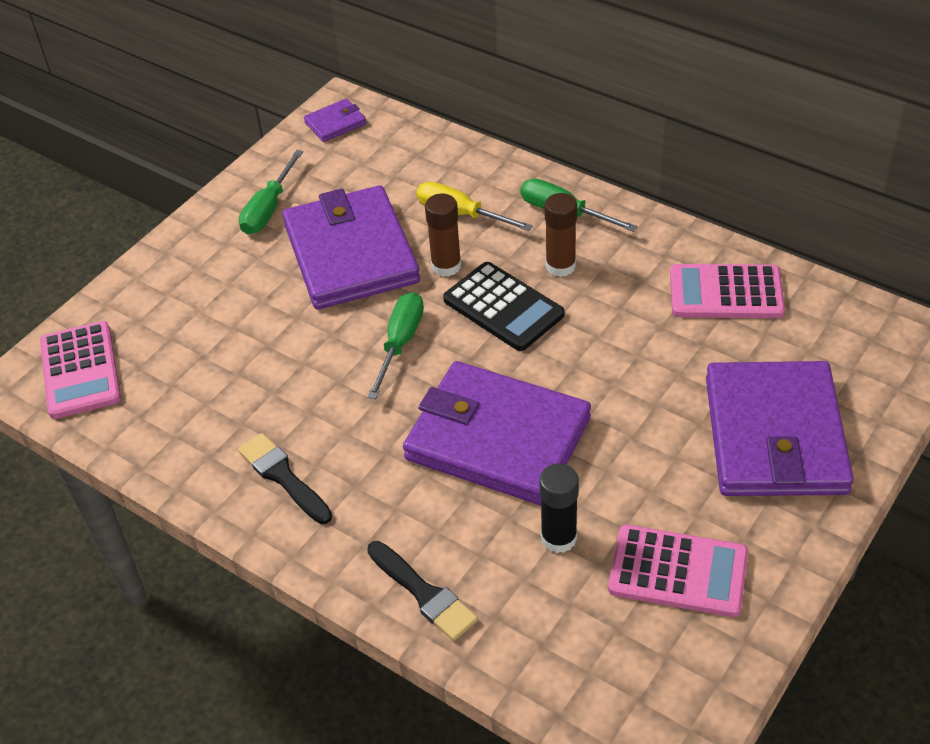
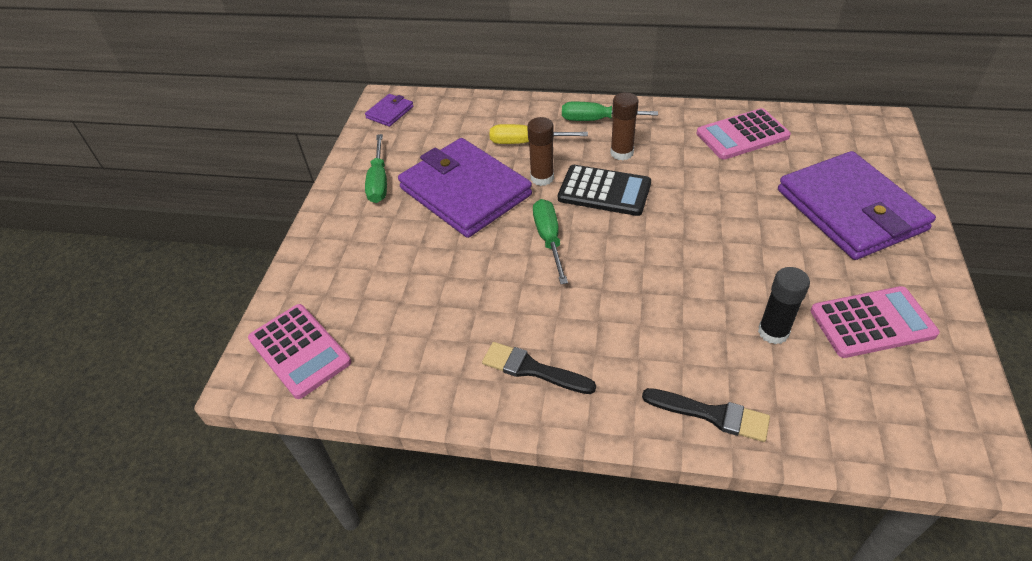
camera: 25 degrees left, 0 degrees up
purple wallet [403,361,591,506] -> none

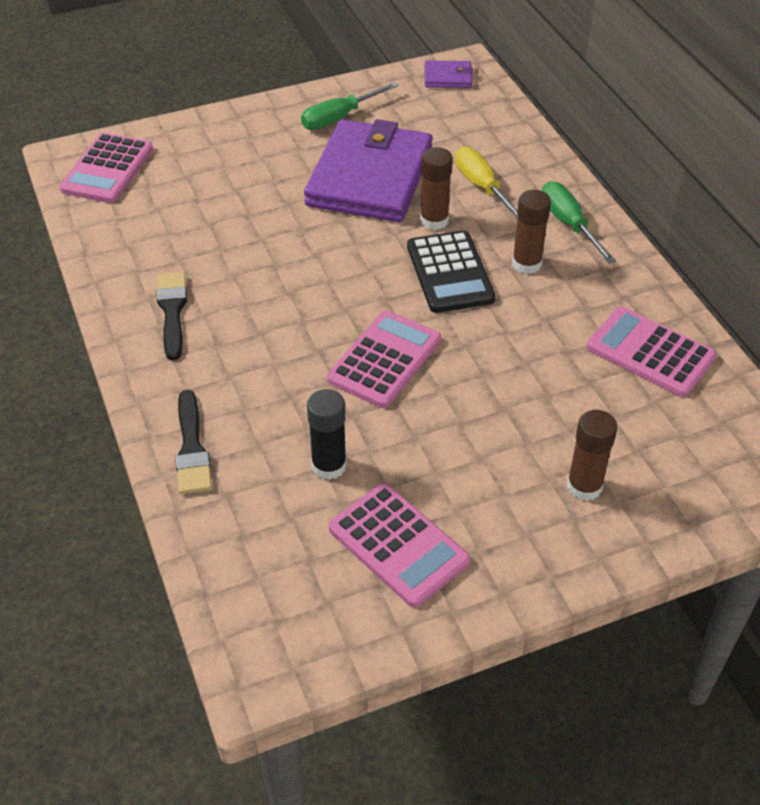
camera: 55 degrees right, 0 degrees up
green screwdriver [533,199,568,284] -> none
purple wallet [778,151,936,260] -> brown glue stick [567,410,617,501]
none -> pink calculator [327,310,441,408]

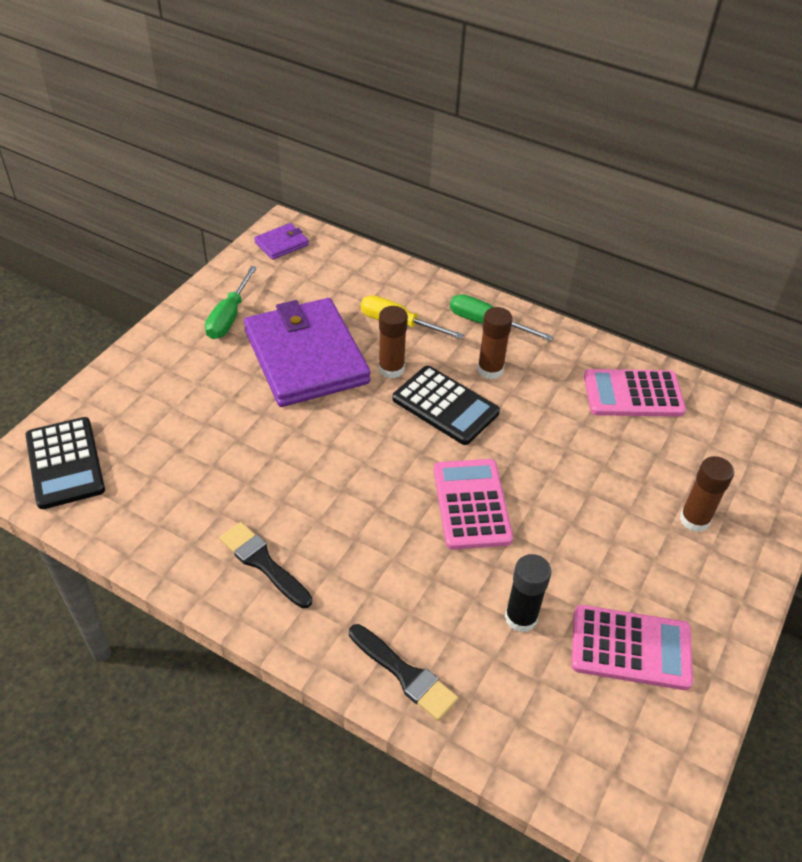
camera: 40 degrees left, 0 degrees up
pink calculator [59,132,153,203] -> black calculator [26,417,105,509]

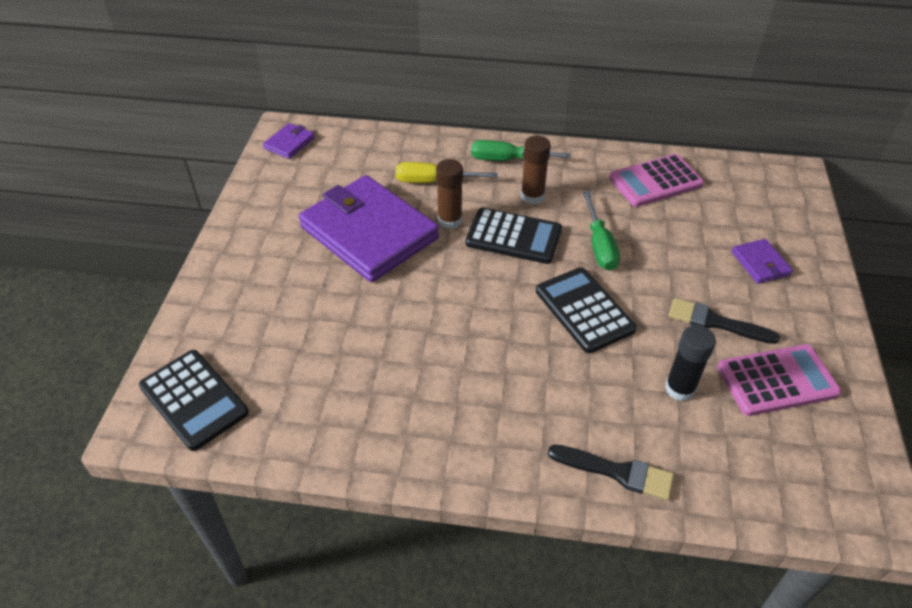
camera: 20 degrees left, 0 degrees up
green screwdriver [205,266,257,339] -> green screwdriver moved to [583,191,620,271]
black brush [220,522,312,608] -> black brush moved to [668,298,780,344]
pink calculator [434,459,513,550] -> black calculator [536,267,636,353]
brown glue stick [679,456,734,532] -> purple wallet [731,239,793,284]

